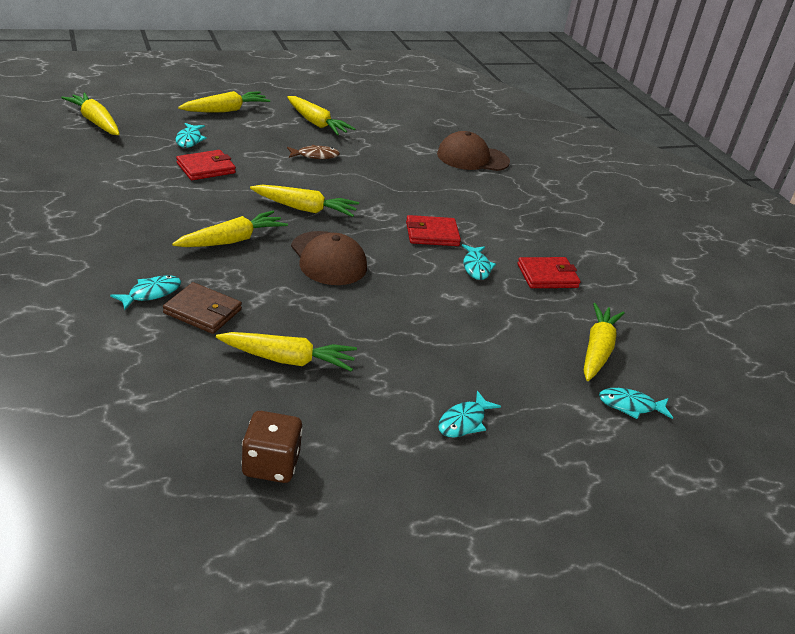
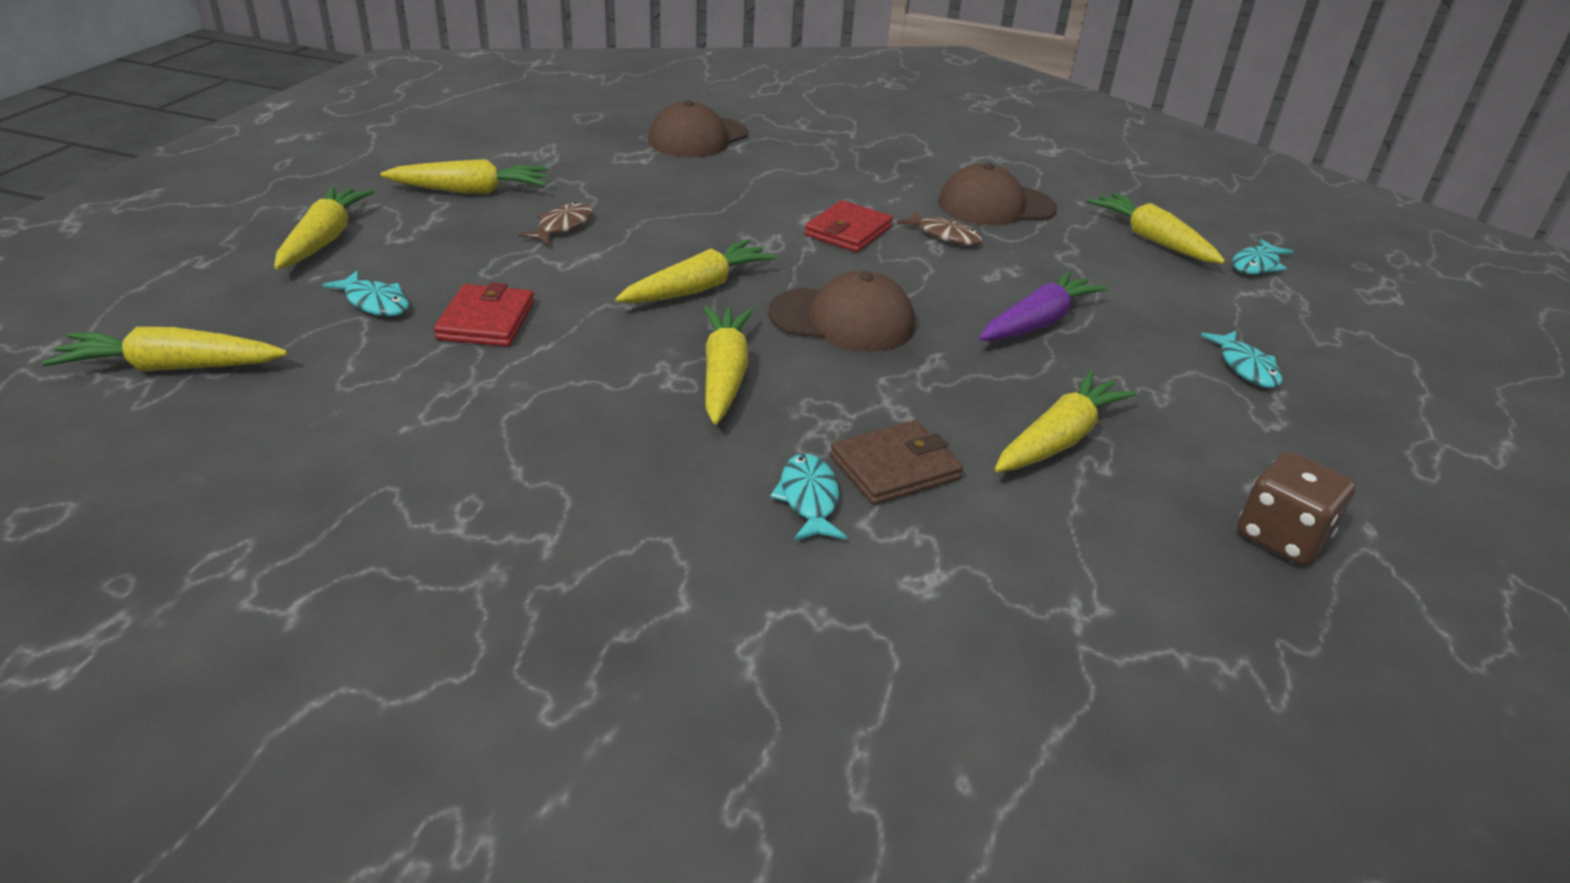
camera: 50 degrees left, 0 degrees up
turquoise fish [462,244,496,280] -> brown fish [897,211,983,245]
red wallet [517,257,581,288] -> brown cap [938,163,1057,226]
none -> purple carrot [979,270,1108,341]

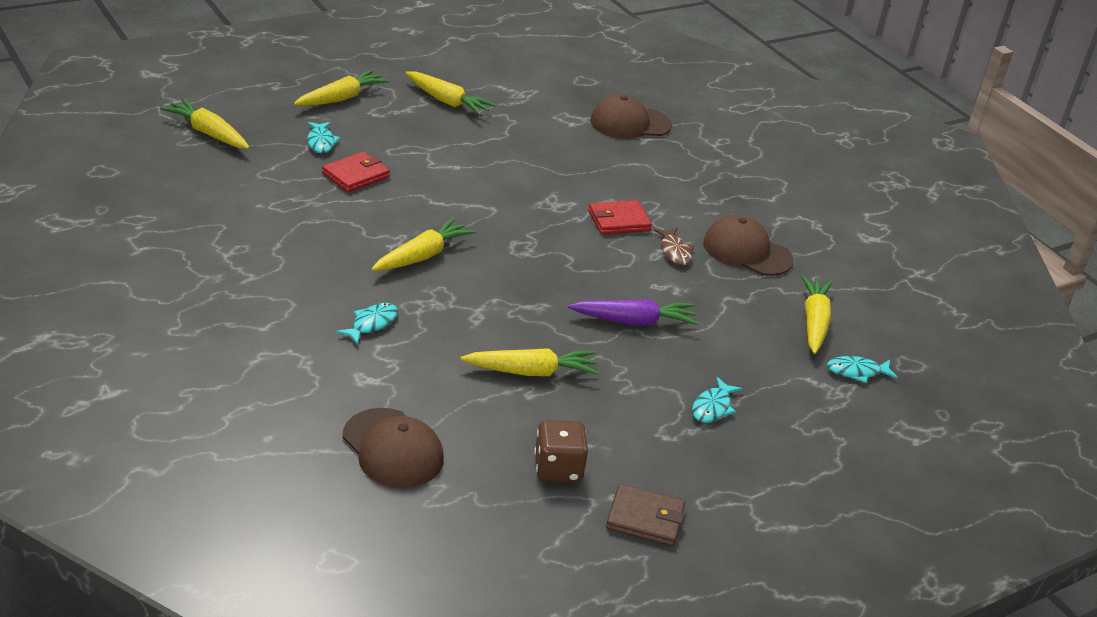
camera: 40 degrees right, 0 degrees up
brown fish [519,202,593,245] -> none
yellow carrot [615,239,778,303] -> none
brown cap [768,270,915,352] -> brown cap moved to [342,408,444,488]
brown wallet [830,420,963,505] -> brown wallet moved to [606,484,685,546]

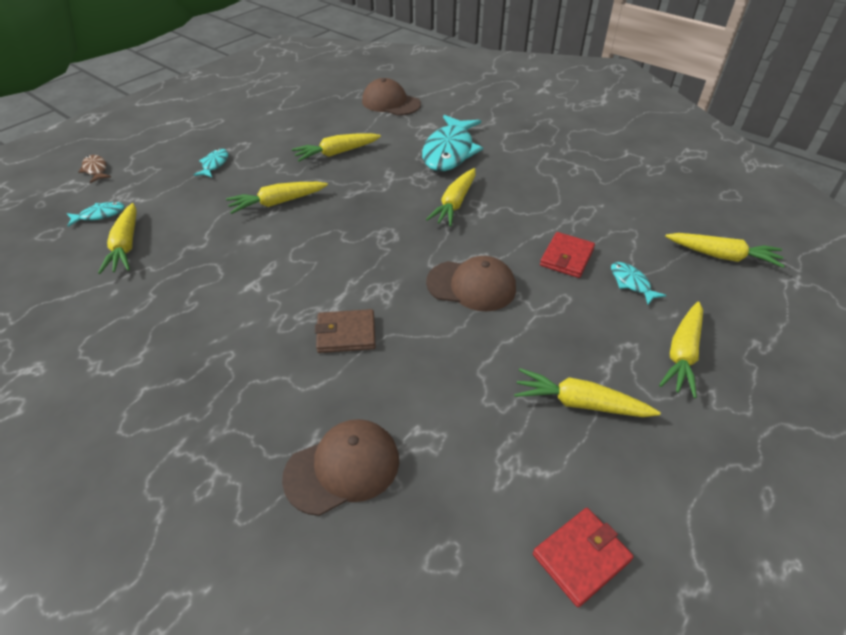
camera: 165 degrees right, 10 degrees up
turquoise fish [336,303,398,345] -> turquoise fish [422,115,483,171], size x2.20
brown dice [534,420,588,482] -> none
purple carrot [568,299,699,325] -> yellow carrot [226,182,328,214]
red wallet [588,200,652,234] -> red wallet moved to [533,508,634,607]
brown wallet [606,484,685,546] -> brown wallet moved to [315,309,376,353]
brown fish [654,228,694,265] -> brown fish moved to [78,155,111,183]
brown cap [703,215,793,276] -> brown cap moved to [426,256,516,311]

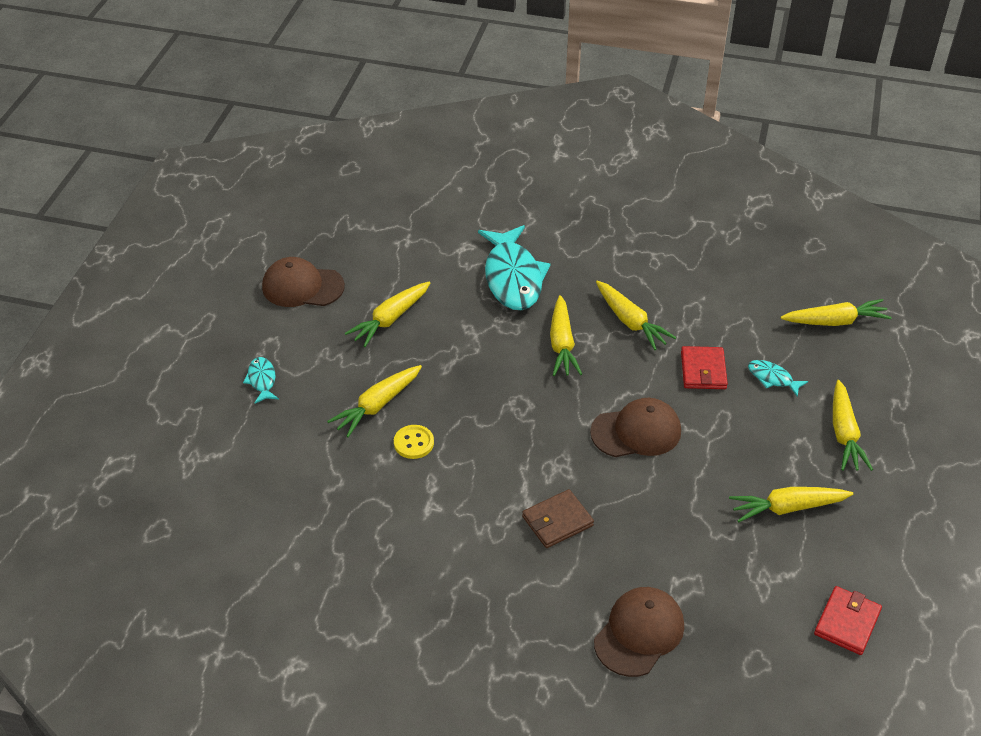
camera: 25 degrees left, 0 degrees up
turquoise fish [67,202,125,227] -> none
brown fish [78,155,111,183] -> none
yellow carrot [98,203,137,274] -> yellow carrot moved to [596,281,676,350]
brown cap [362,78,421,116] -> brown cap moved to [262,257,345,307]
none -> yellow button [394,425,434,459]

